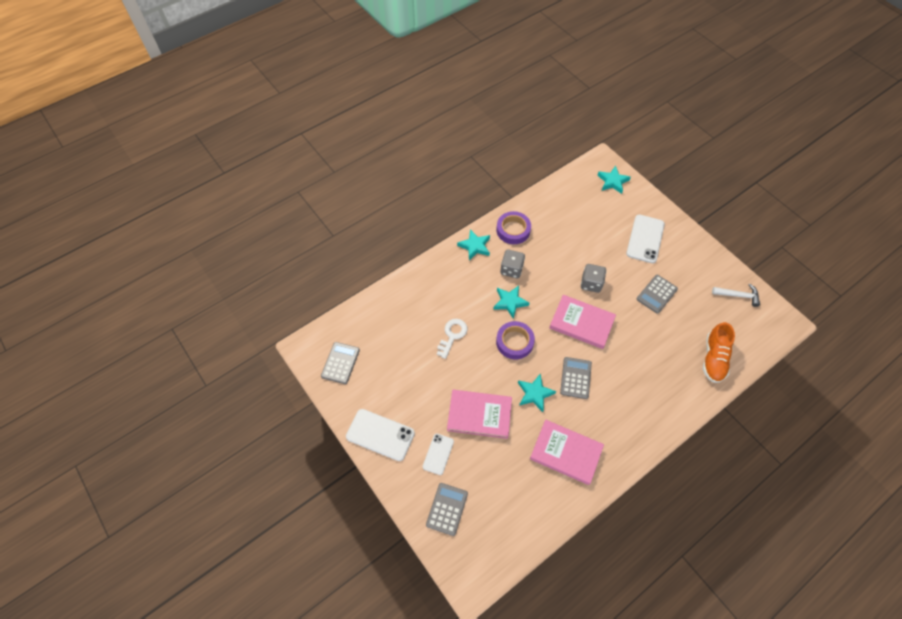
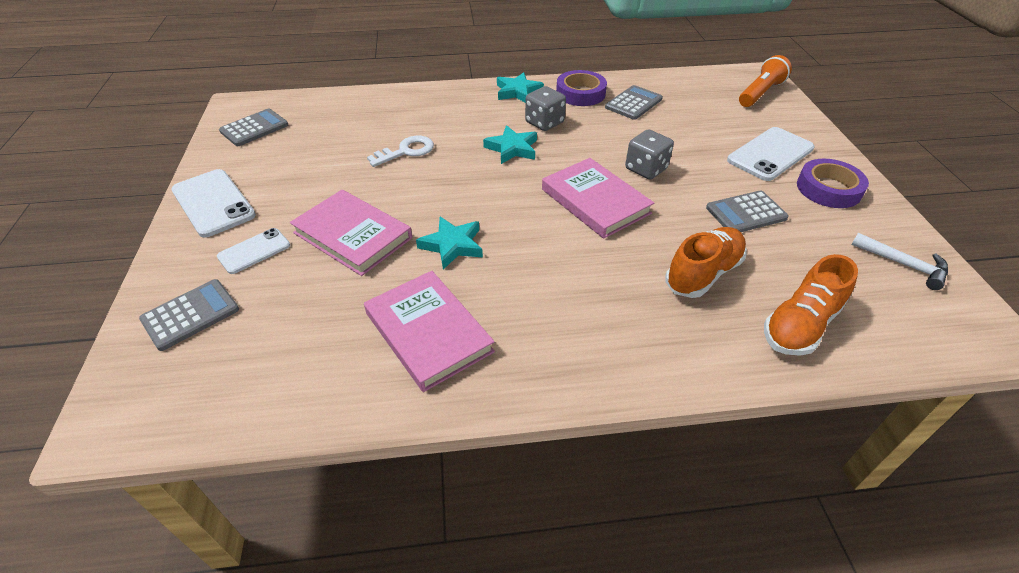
camera: 30 degrees right, 15 degrees down
purple tape [496,321,535,359] -> purple tape moved to [797,159,869,208]
grey calculator [560,357,592,399] -> grey calculator moved to [605,85,663,120]
turquoise star [598,166,631,194] -> orange flashlight [739,55,792,107]
none -> orange shoe [665,227,747,298]

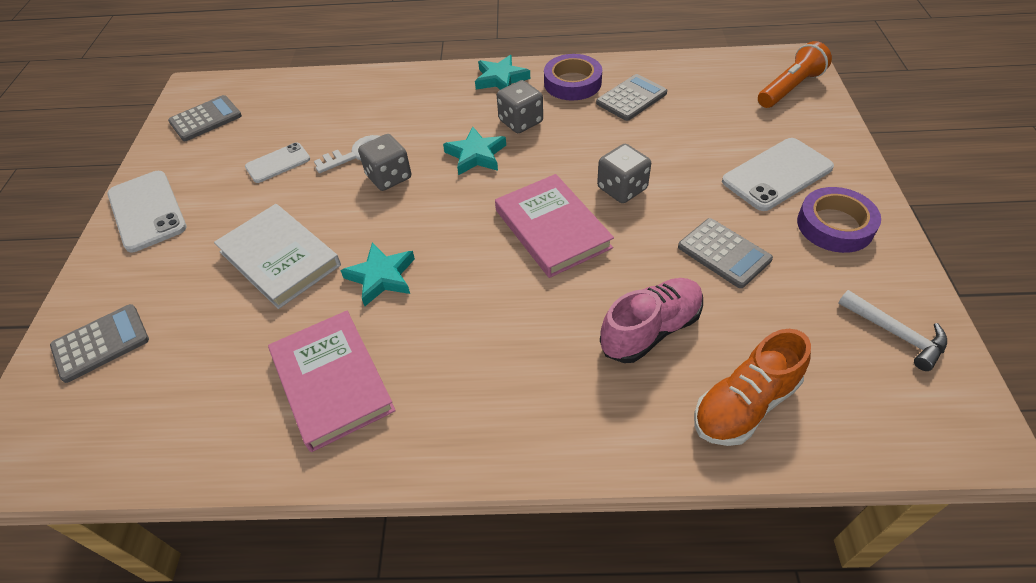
camera: 10 degrees right, 5 degrees up
white phone [217,228,290,274] -> white phone moved to [245,143,310,183]
pink book [290,190,412,276] -> white book [214,204,341,309]
orange shoe [665,227,747,298] -> pink shoe [600,278,703,363]
grey calculator [706,190,789,232] -> grey calculator turned 120 degrees counterclockwise [678,218,773,288]
none -> grey dice [358,134,411,191]

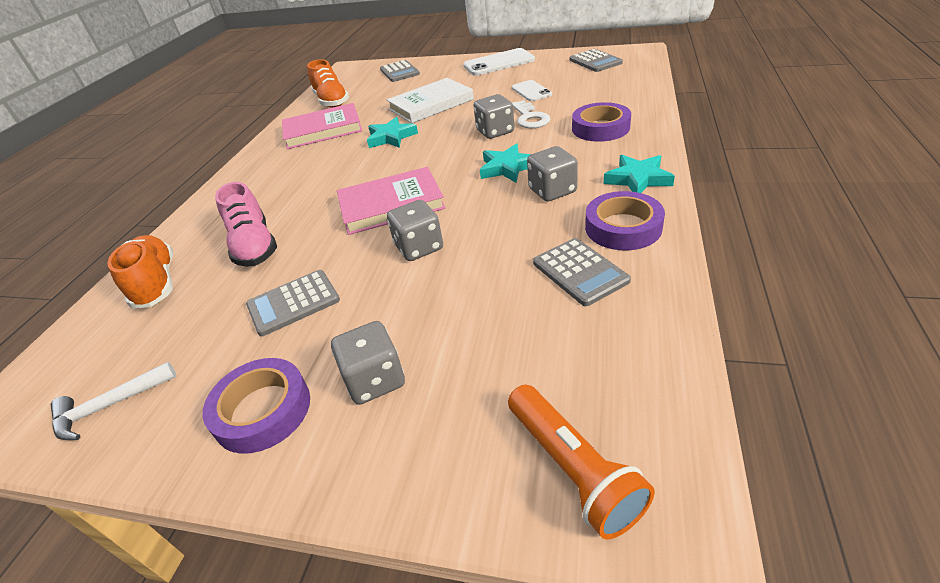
camera: 105 degrees right, 10 degrees down
white phone [722,138,834,211] -> grey dice [331,321,405,405]
none -> orange shoe [307,59,349,108]
none -> purple tape [572,102,631,142]

